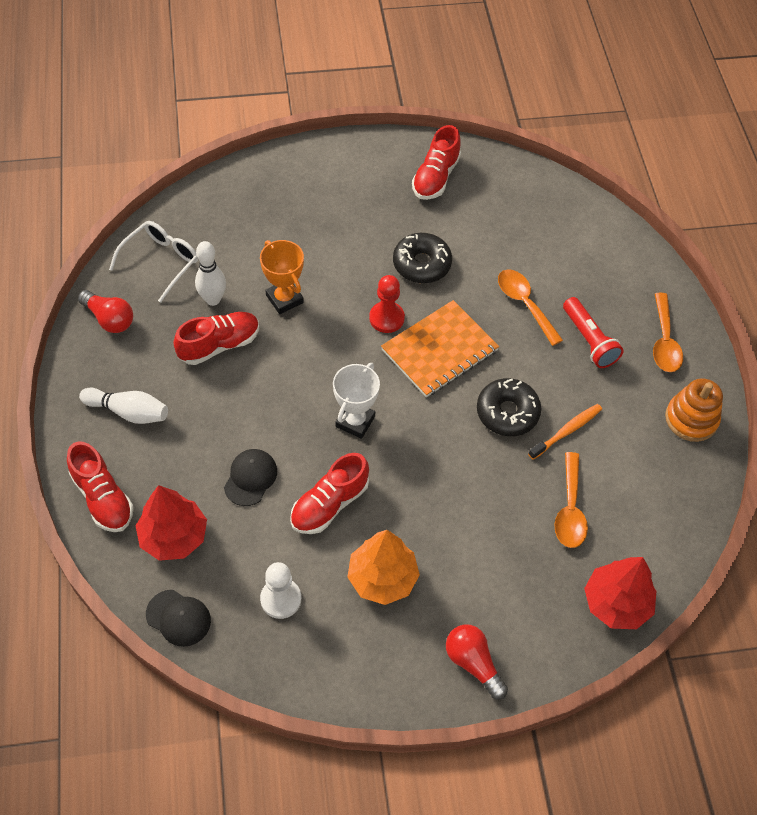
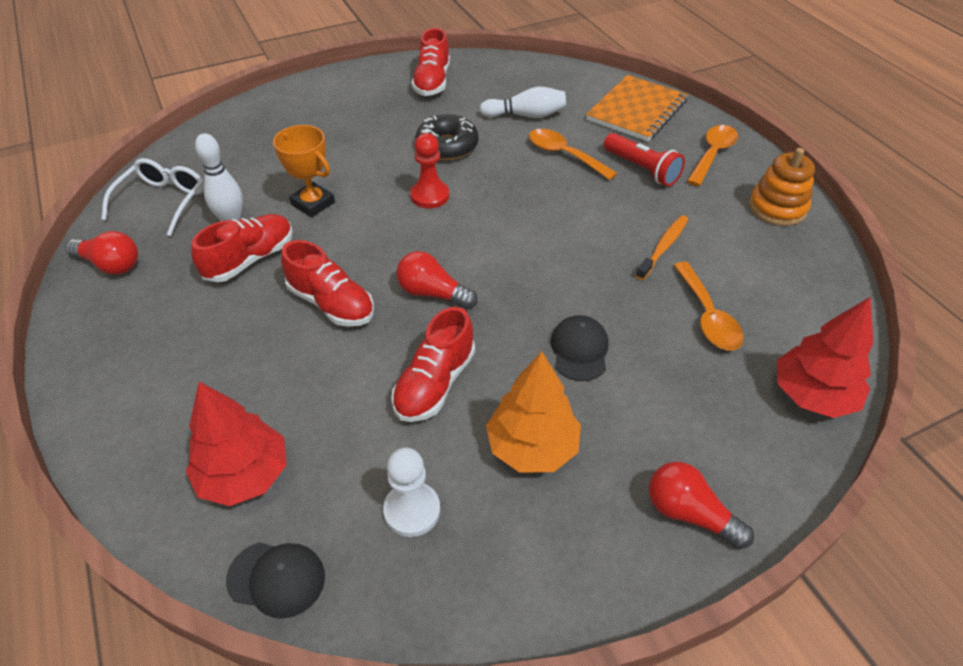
camera: 15 degrees left, 10 degrees down
red shoe [67,441,134,532] -> red shoe moved to [281,240,374,327]
white bowling pin [79,388,168,424] -> white bowling pin moved to [479,87,566,118]
black cap [224,449,277,506] -> black cap moved to [551,315,608,381]
white trophy [333,363,380,439] -> red light bulb [396,251,478,309]
orange notebook [381,300,499,397] -> orange notebook moved to [586,75,688,142]
black donut [477,378,541,436] -> none
orange spoon [653,293,683,372] -> orange spoon turned 135 degrees counterclockwise [687,125,738,186]

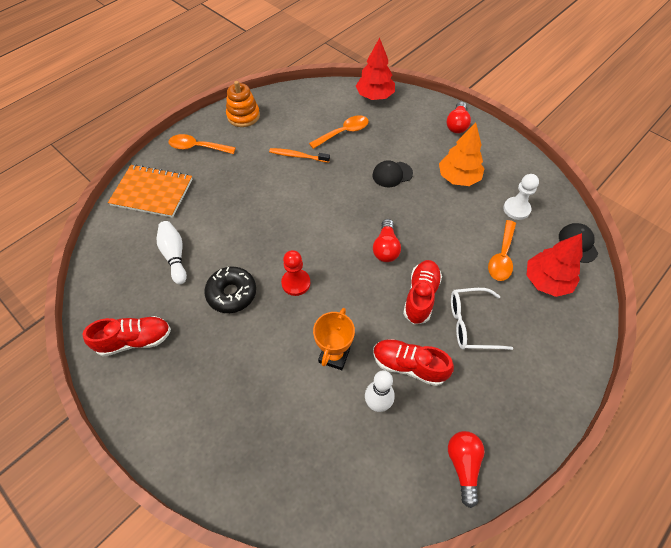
camera: 110 degrees left, 10 degrees up
white glasses [102,158,204,236] -> white glasses moved to [451,288,513,350]
red shoe [391,307,475,422] -> none
orange spoon [529,129,618,180] -> orange spoon moved to [488,220,516,281]
red flashlight [604,133,685,186] -> none

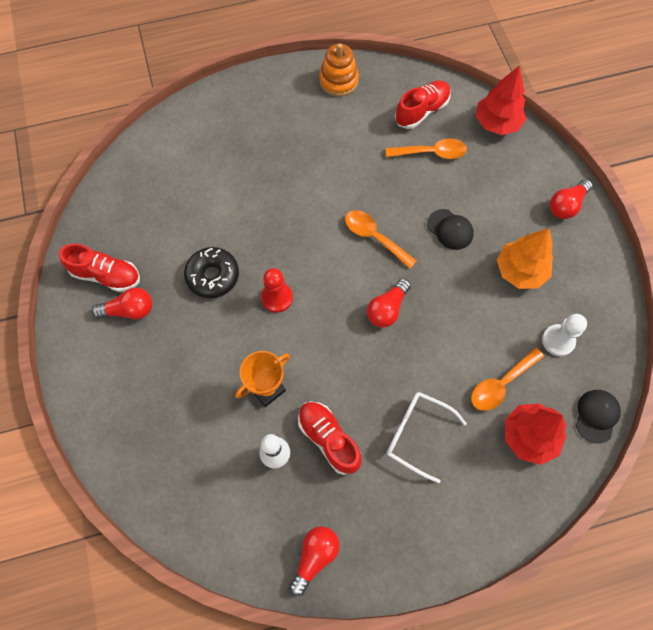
camera: 30 degrees right, 10 degrees up
orange notebook [108,164,193,218] -> none
white bowling pin [157,221,187,284] -> none
orange spoon [168,134,236,154] -> orange spoon moved to [345,210,417,269]
orange toothbrush [269,148,330,163] -> none
black cap [373,160,413,187] -> black cap turned 150 degrees counterclockwise [427,209,474,250]
red shoe [403,260,442,325] -> red shoe moved to [395,80,451,129]
none -> red light bulb [92,287,152,319]

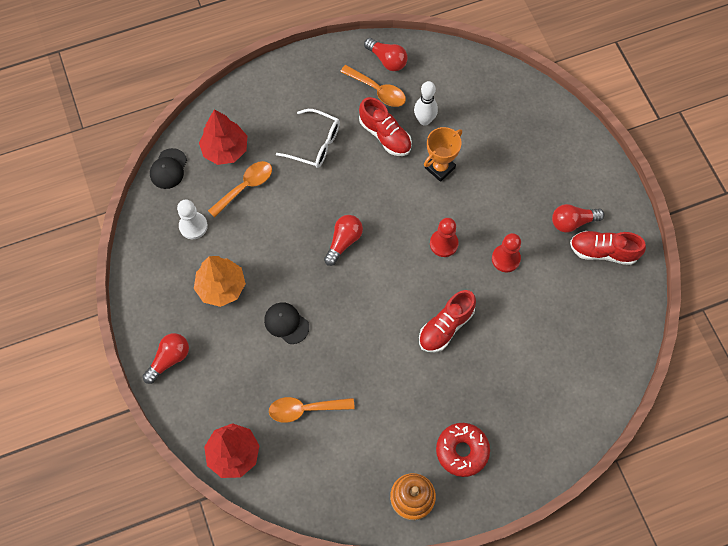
camera: 175 degrees right, 0 degrees up
black donut [184,247,239,298] -> red pawn [492,233,521,272]
red light bulb [289,526,340,596] -> red light bulb turned 75 degrees counterclockwise [364,38,408,71]
orange spoon [345,210,417,269] -> orange spoon moved to [340,65,406,107]
red shoe [395,80,451,129] -> red shoe moved to [419,290,476,352]
none -> red donut [436,423,490,477]

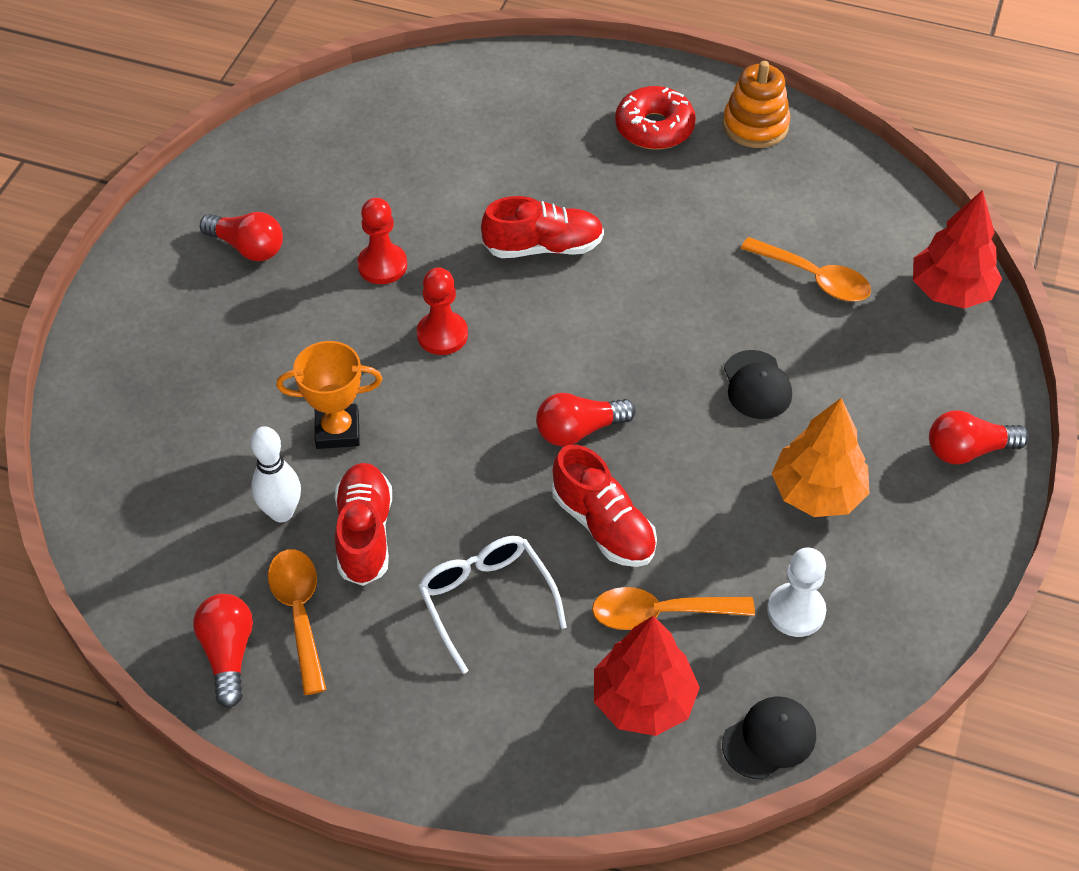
camera: 140 degrees left, 15 degrees down
red shoe [570,231,646,265] -> red shoe moved to [552,445,657,567]

